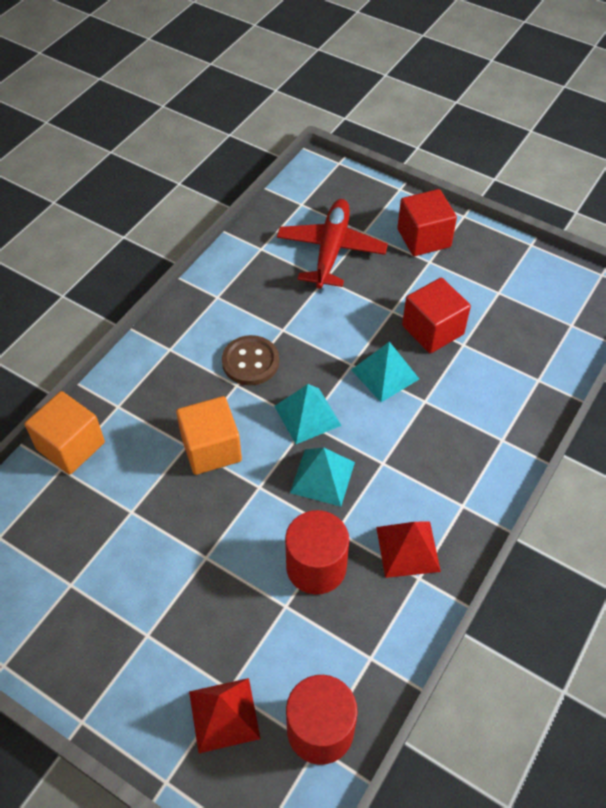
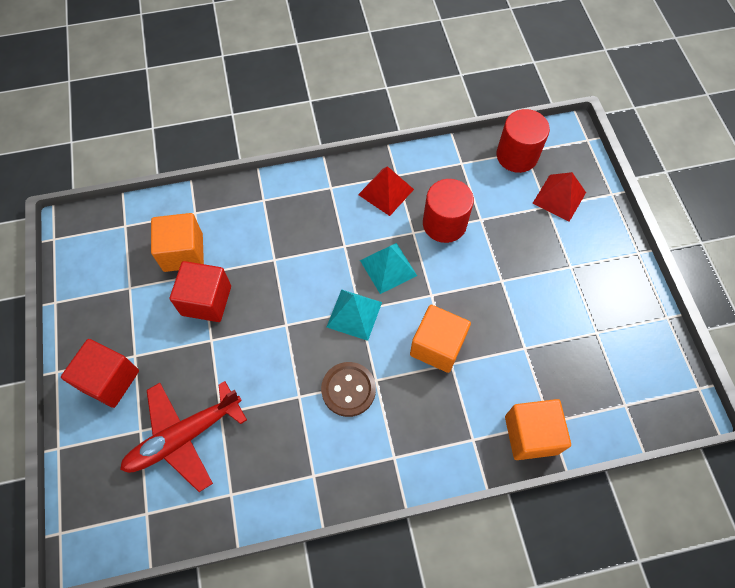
camera: 135 degrees left, 10 degrees up
turquoise pyramid [351,342,419,402] -> none
none -> orange cube [151,213,204,272]

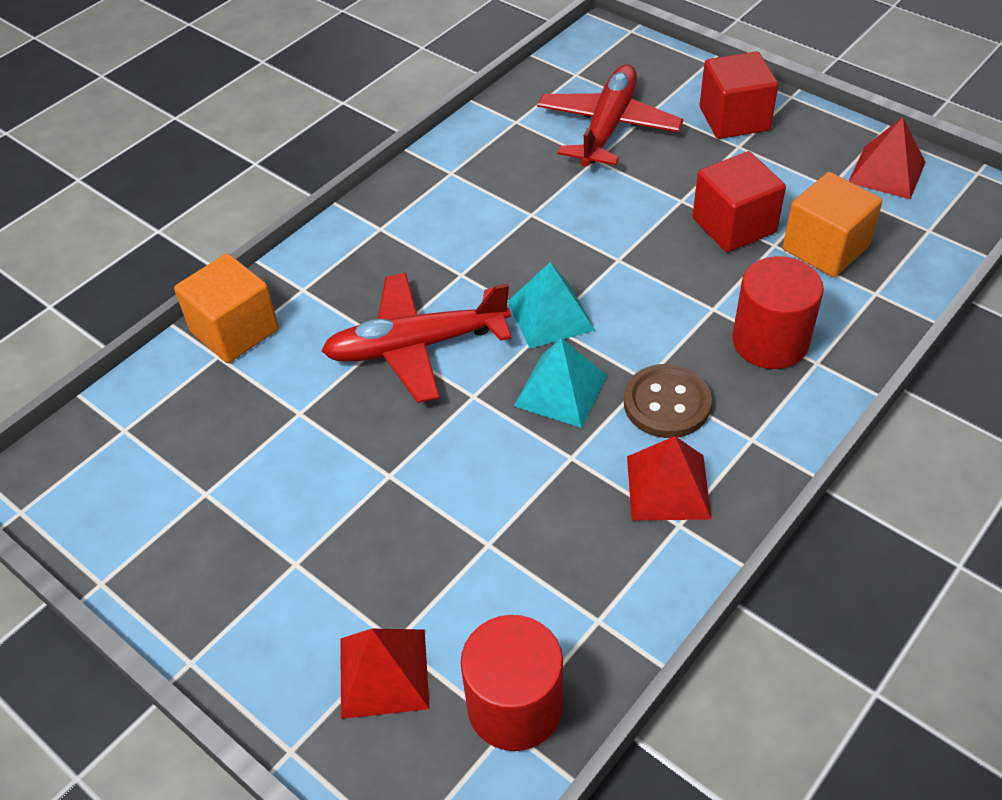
camera: 145 degrees right, 15 degrees down
brown button [321,362,376,417] -> brown button moved to [624,364,712,438]
orange cube [410,305,471,373] -> red plane [322,273,511,403]
red cylinder [423,179,474,243] -> red cylinder moved to [732,256,824,369]
none -> red pyramid [849,117,926,199]

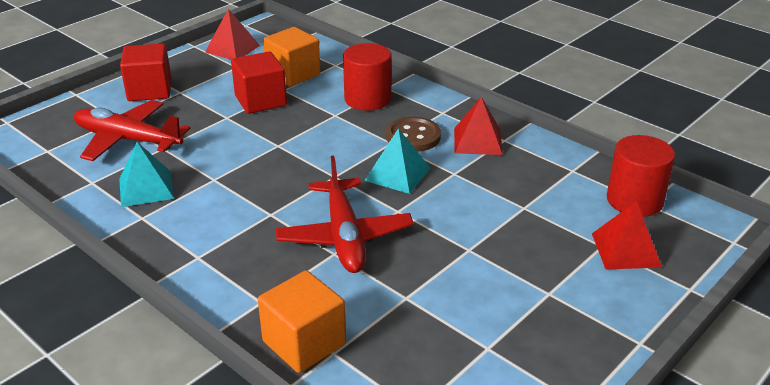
camera: 90 degrees left, 15 degrees down
turquoise pyramid [508,262,595,349] -> turquoise pyramid moved to [119,142,174,207]

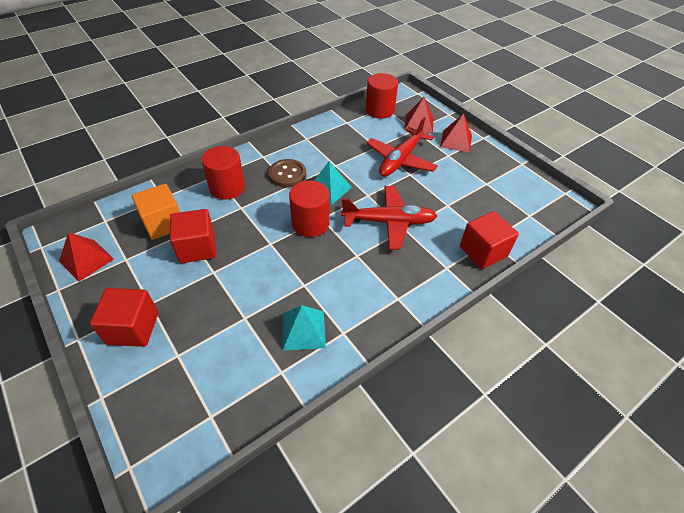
camera: 80 degrees left, 15 degrees up
red plane [74,100,191,161] -> red plane moved to [366,117,438,177]
orange cube [258,270,346,373] -> red cube [460,211,519,269]
red pyramid [454,97,503,155] -> red pyramid moved to [440,114,472,153]
none -> red cylinder [289,180,329,237]

